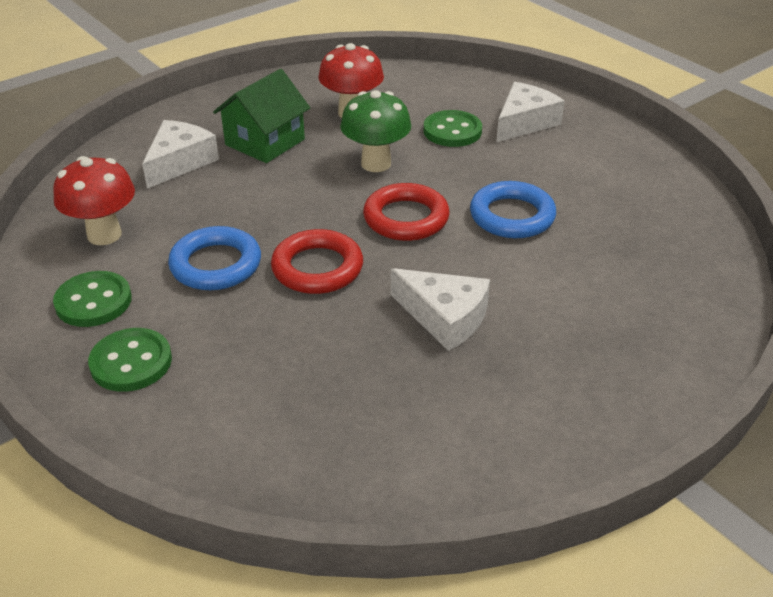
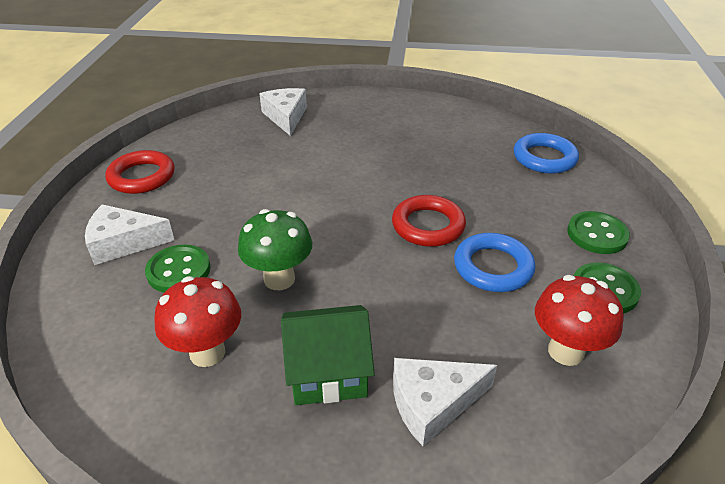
camera: 135 degrees left, 0 degrees up
red ring [363,183,450,241] -> red ring moved to [105,150,175,194]
white cheese [391,268,490,351] -> white cheese moved to [260,88,307,136]
blue ring [470,181,556,238] -> blue ring moved to [514,133,579,174]

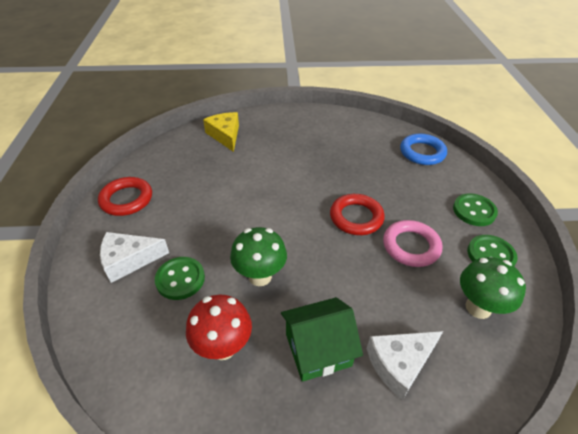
camera: 10 degrees left, 5 degrees up
white cheese [260,88,307,136] -> yellow cheese [203,112,239,152]
blue ring [454,233,535,292] -> pink ring [383,220,442,267]
red mushroom [535,275,624,366] -> green mushroom [460,257,526,319]

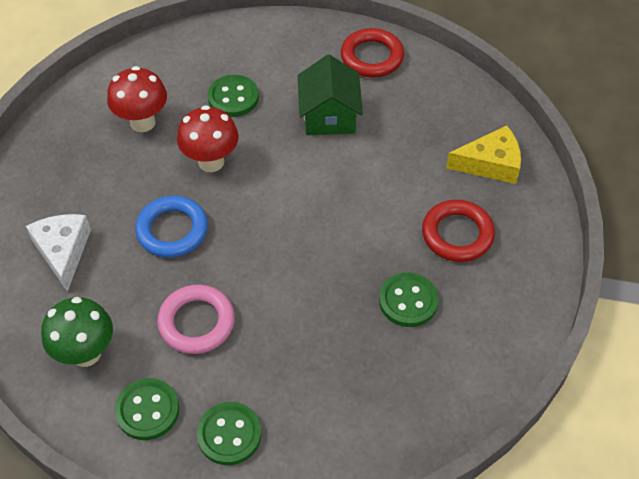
camera: 105 degrees right, 10 degrees up
white cheese [100,232,169,283] -> none
green mushroom [230,227,287,286] -> red mushroom [177,105,239,172]
green house [281,297,363,382] -> green house moved to [298,55,363,135]
red ring [330,194,385,235] -> red ring moved to [422,199,495,262]
blue ring [400,134,447,165] -> blue ring moved to [135,196,208,258]
none -> green button [379,272,439,327]

